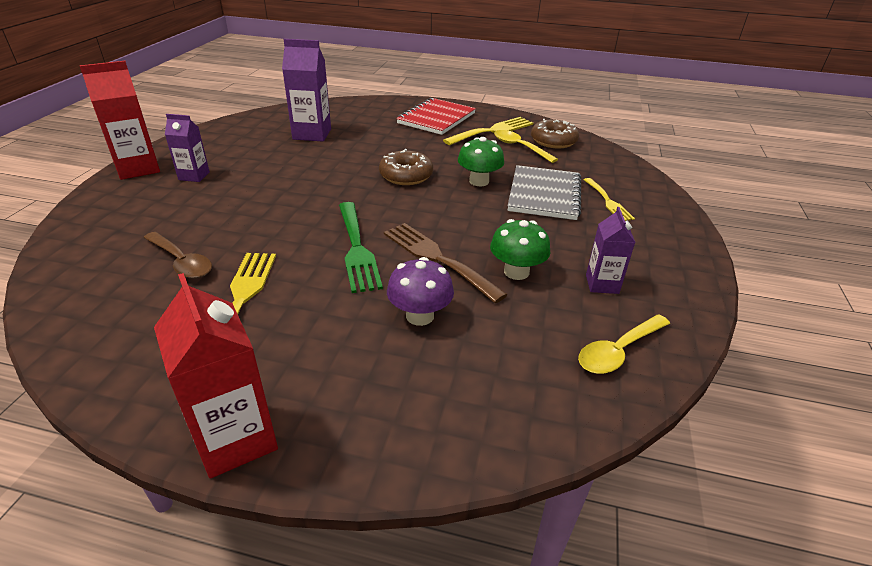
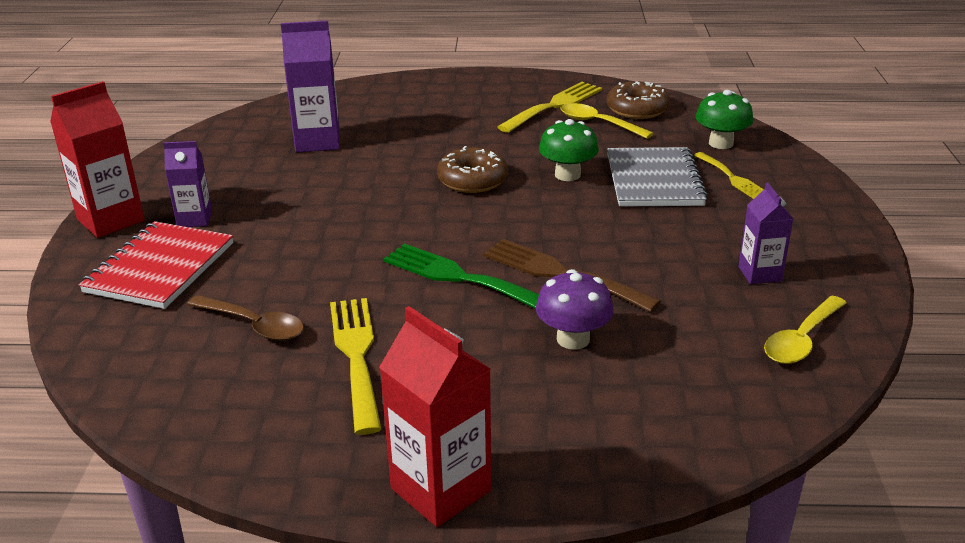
camera: 10 degrees left, 5 degrees down
green fork [339,202,383,293] -> green fork turned 150 degrees clockwise [383,244,539,309]
red notebook [396,98,476,135] -> red notebook moved to [79,221,233,309]
green mushroom [490,219,550,280] -> green mushroom moved to [696,90,753,149]

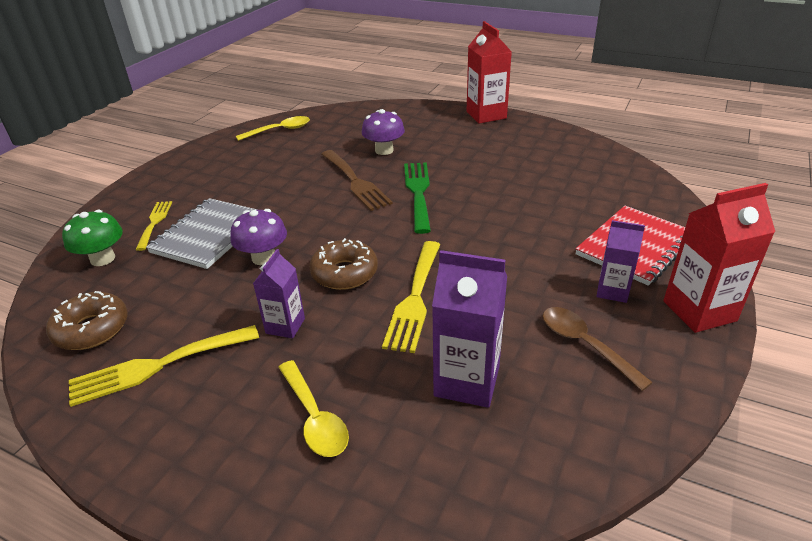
camera: 155 degrees left, 5 degrees up
brown spoon [187,295,304,341] -> brown spoon moved to [543,307,653,391]
yellow fork [330,298,381,435] -> yellow fork moved to [382,241,441,353]
green fork [383,244,539,309] -> green fork turned 150 degrees counterclockwise [404,162,431,234]
green mushroom [539,119,599,181] -> purple mushroom [230,209,287,265]
yellow spoon [561,103,653,139] -> yellow spoon moved to [278,360,349,457]
purple carton [738,183,793,284] -> purple carton moved to [253,249,305,338]

